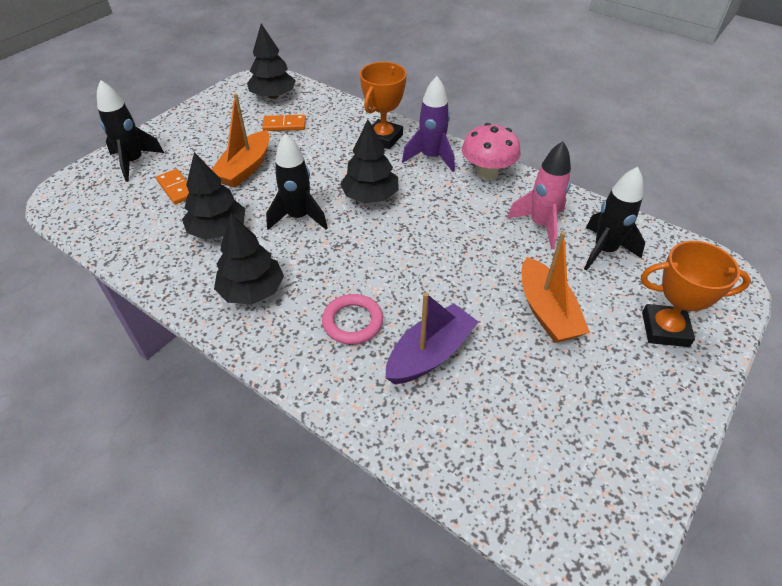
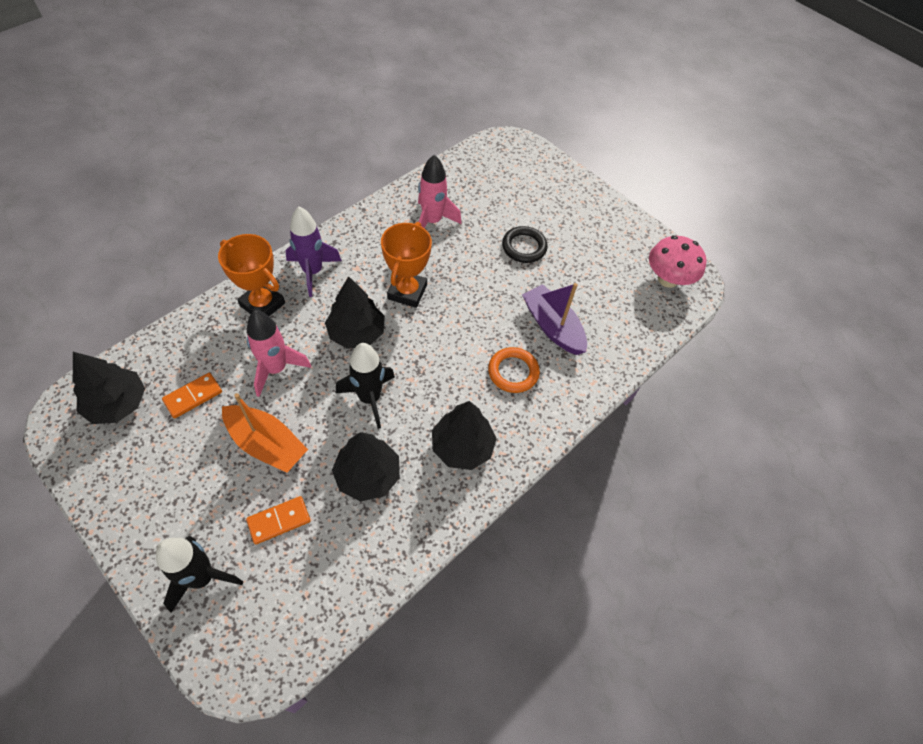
camera: 85 degrees left, 10 degrees up
orange domino [262,115,306,131] -> orange domino turned 45 degrees clockwise [162,373,222,418]
pink ring [322,294,383,345] -> orange ring [488,347,540,393]
pink mushroom [462,123,521,180] -> pink mushroom moved to [649,236,707,288]
orange boat [522,231,590,343] -> black ring [502,226,548,263]
black rocket [584,167,645,270] -> none
orange trophy [641,241,751,347] -> orange trophy moved to [381,222,432,308]
none -> pink rocket [247,311,311,397]

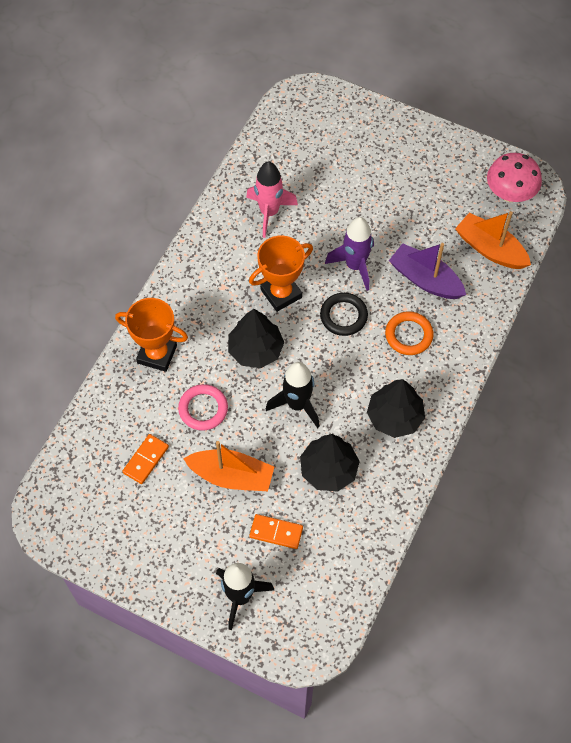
camera: 15 degrees left, 5 degrees up
black tree [73,352,145,424] -> none
orange domino [246,496,310,545] -> orange domino turned 60 degrees clockwise [249,514,303,549]
pink rocket [247,311,311,397] -> pink ring [178,384,228,431]
purple rocket [285,207,342,297] -> purple rocket moved to [325,217,374,291]
orange trophy [381,222,432,308] -> orange trophy turned 60 degrees clockwise [249,236,313,312]
black ring [502,226,548,263] -> black ring moved to [320,293,368,336]
none -> orange boat [455,211,531,269]

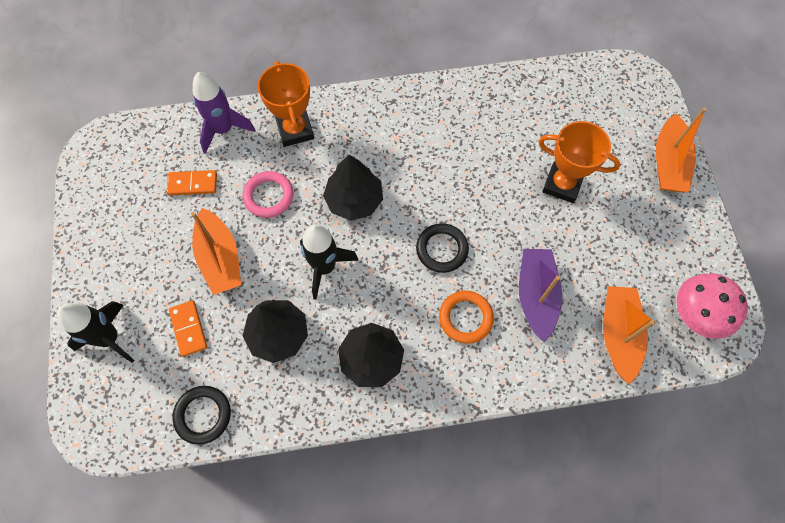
camera: 55 degrees right, 5 degrees up
pink rocket [246,161,298,238] -> none
orange trophy [249,236,313,312] -> orange trophy moved to [538,121,621,203]
purple rocket [325,217,374,291] -> purple rocket moved to [193,72,255,154]
none -> black ring [173,386,231,445]
none -> orange boat [656,107,707,192]

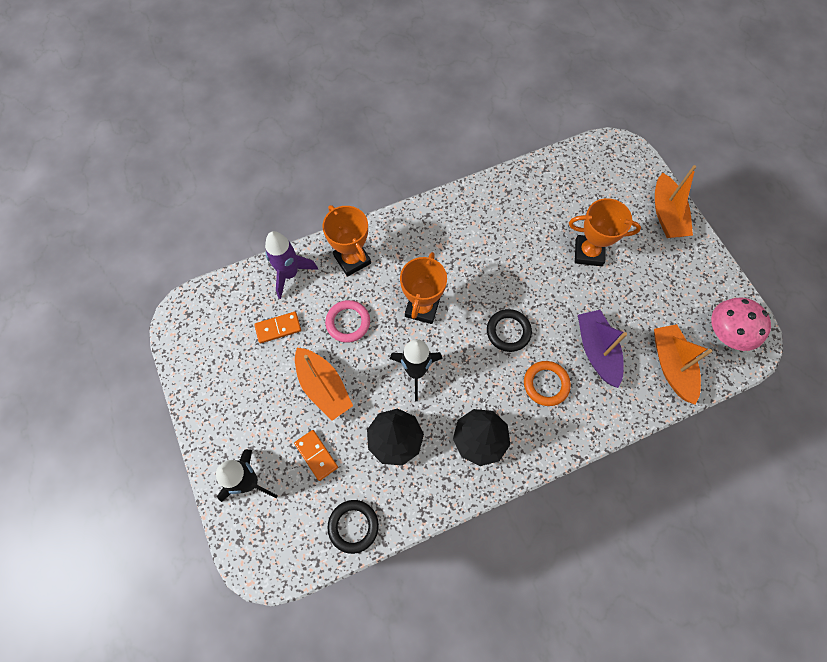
camera: 15 degrees left, 0 degrees up
black tree [323,155,383,221] -> orange trophy [400,252,447,324]

